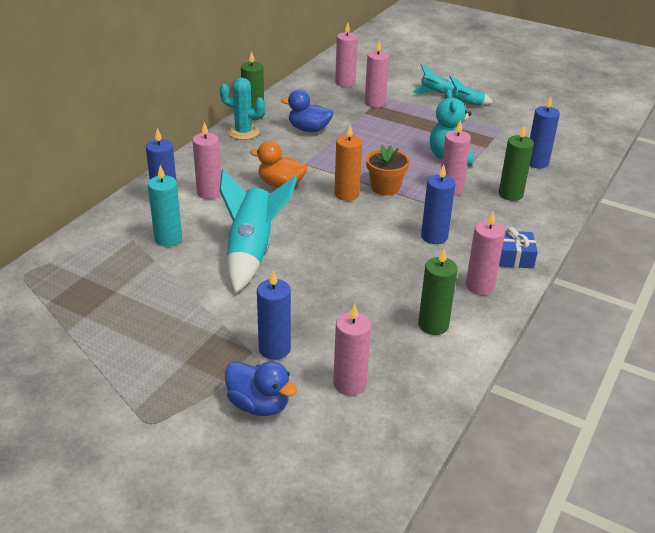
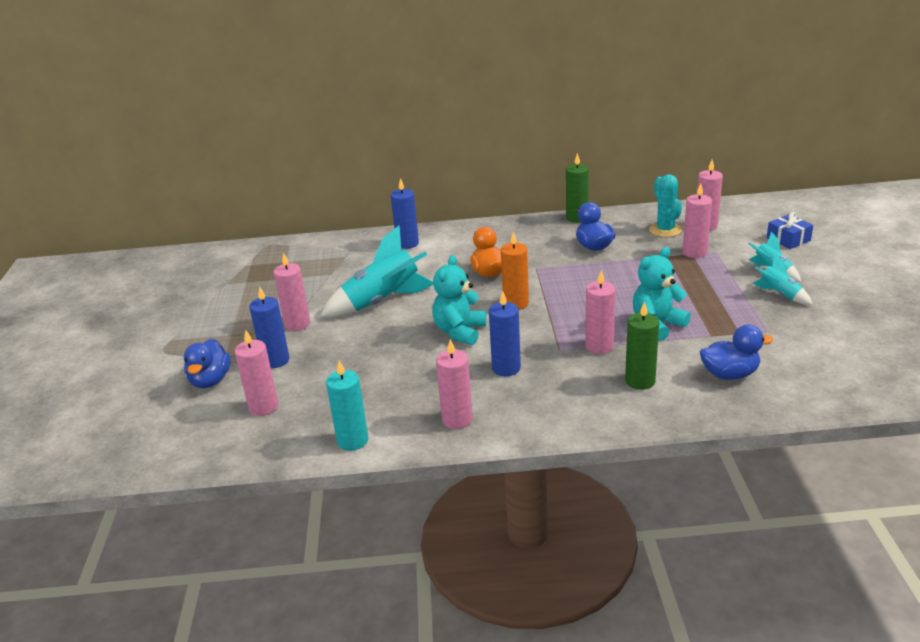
camera: 60 degrees right, 5 degrees down
turquoise candle [148,165,182,247] -> turquoise candle moved to [326,360,368,451]
pink candle [192,122,221,199] -> pink candle moved to [274,252,310,331]
turquoise cactus [220,78,265,140] -> turquoise cactus moved to [649,174,682,237]
orange flower pot [366,144,409,196] -> none
green candle [418,248,458,335] -> none
blue gift [499,227,538,268] -> blue gift moved to [767,212,813,249]
blue candle [530,96,560,168] -> blue duck [700,325,773,380]
none -> turquoise teddy bear [432,255,486,345]

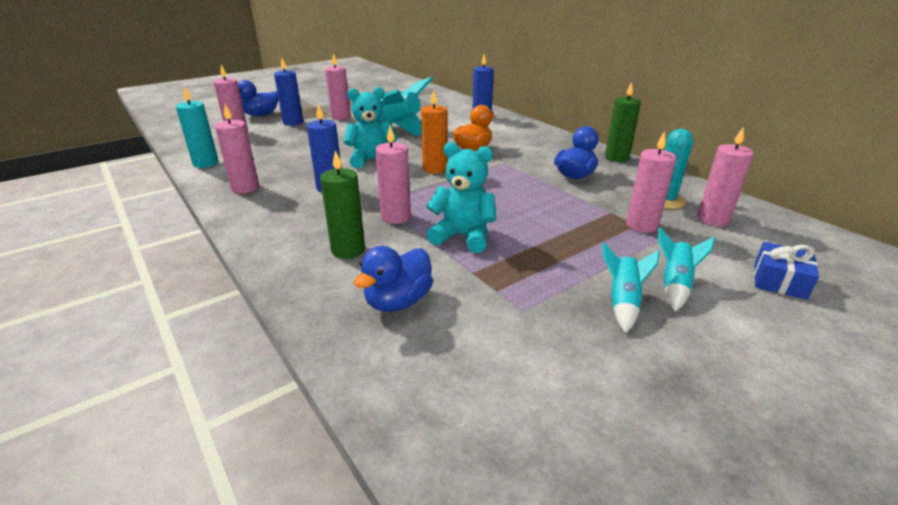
camera: 55 degrees right, 0 degrees up
blue duck [700,325,773,380] -> blue duck turned 75 degrees clockwise [354,246,433,312]

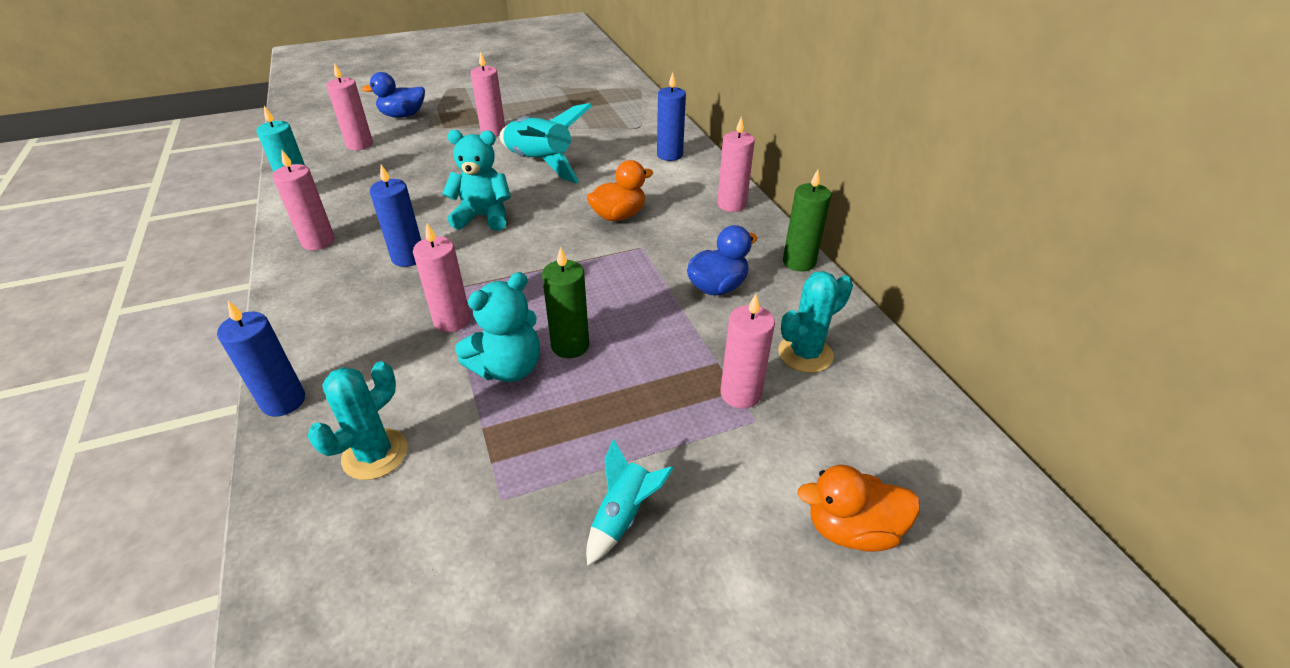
camera: 15 degrees right, 10 degrees up
blue candle [274,58,303,126] -> blue candle moved to [217,301,305,417]
green candle [320,150,365,259] -> green candle moved to [542,247,589,358]
blue duck [354,246,433,312] -> turquoise cactus [308,361,407,480]
orange candle [421,90,447,173] -> none
turquoise teddy bear [426,142,496,253] -> turquoise teddy bear turned 105 degrees clockwise [455,272,540,382]
turquoise rocket [658,227,715,311] -> none
pink candle [697,127,754,226] -> pink candle moved to [717,116,755,212]
blue gift [754,242,819,300] -> orange duck [797,465,920,552]

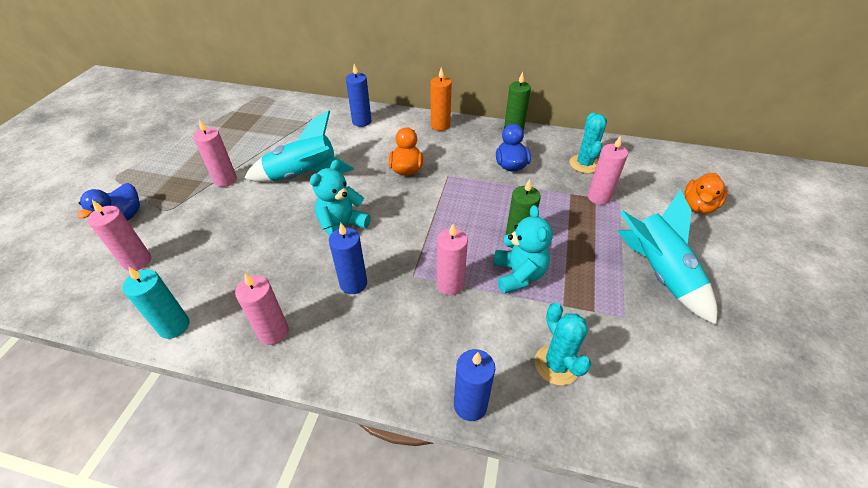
camera: 55 degrees left, 5 degrees up
turquoise rocket [586,439,673,566] -> turquoise rocket [617,189,717,325], size x1.95
pink candle [717,116,755,212] -> orange candle [431,67,452,131]

